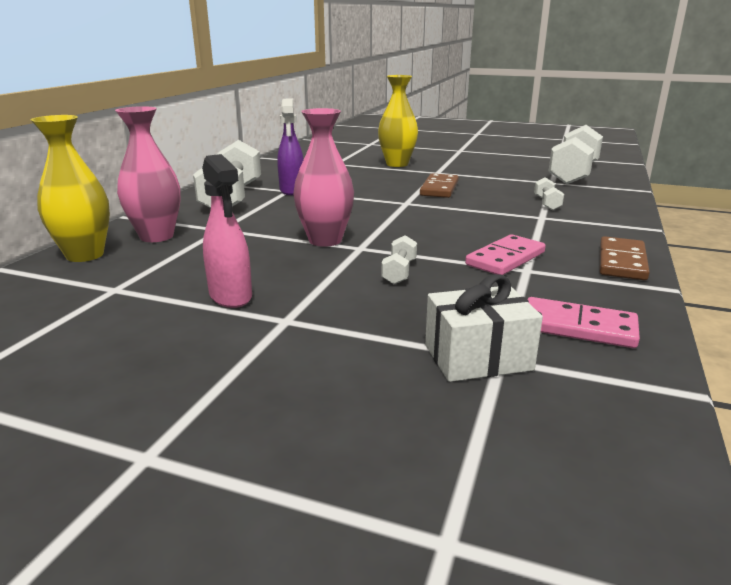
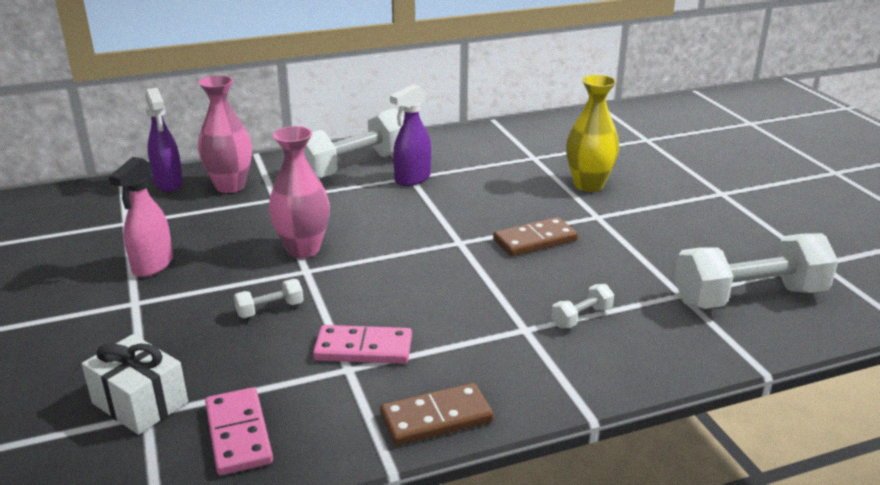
camera: 50 degrees right, 5 degrees up
yellow vase [31,115,110,262] -> purple spray bottle [145,88,183,192]

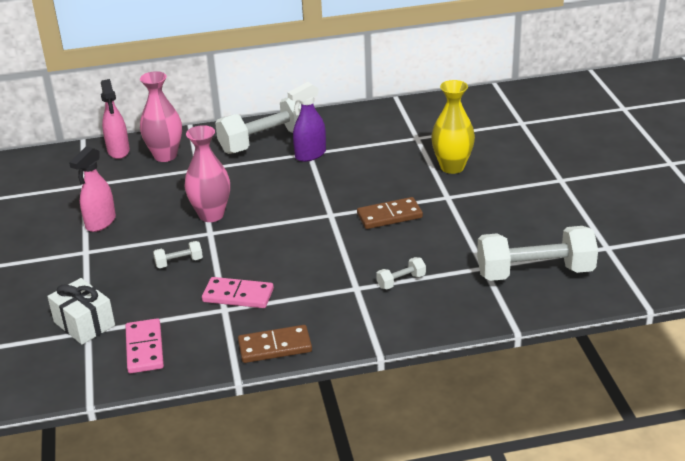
camera: 10 degrees right, 5 degrees up
purple spray bottle [145,88,183,192] -> pink spray bottle [101,79,130,159]

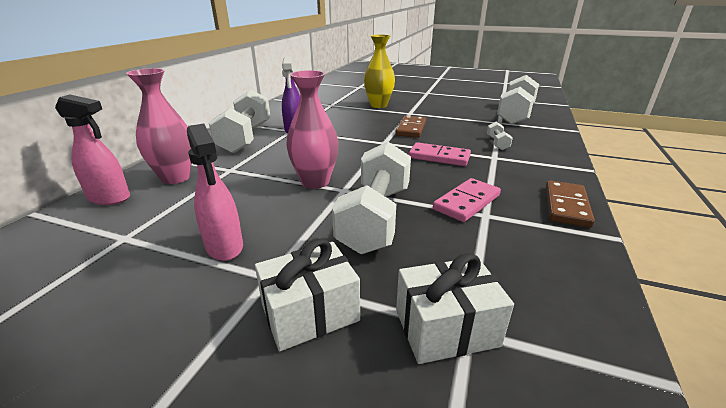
camera: 60 degrees left, 5 degrees down
pink domino [125,318,164,373] -> pink domino moved to [409,142,471,166]
white dumbbell [153,241,203,268] -> white dumbbell [332,142,411,254], size x2.33
none -> white gift [255,238,360,351]

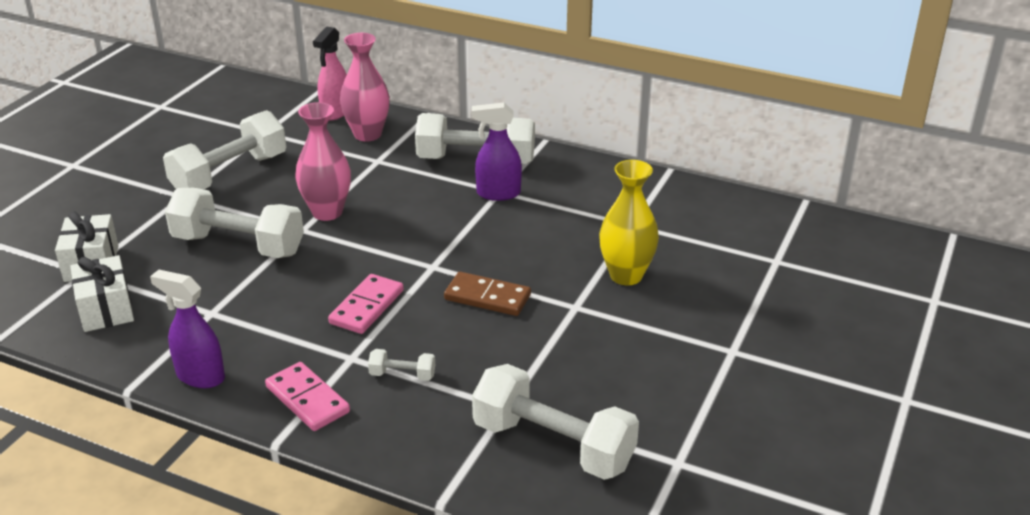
camera: 95 degrees right, 5 degrees up
pink spray bottle [187,124,243,261] -> white dumbbell [163,110,286,189]
white gift [255,238,360,351] -> white gift moved to [70,255,134,332]
pink domino [433,178,501,222] -> pink domino moved to [265,362,350,431]
brown domino [546,180,595,228] -> purple spray bottle [150,270,225,388]

